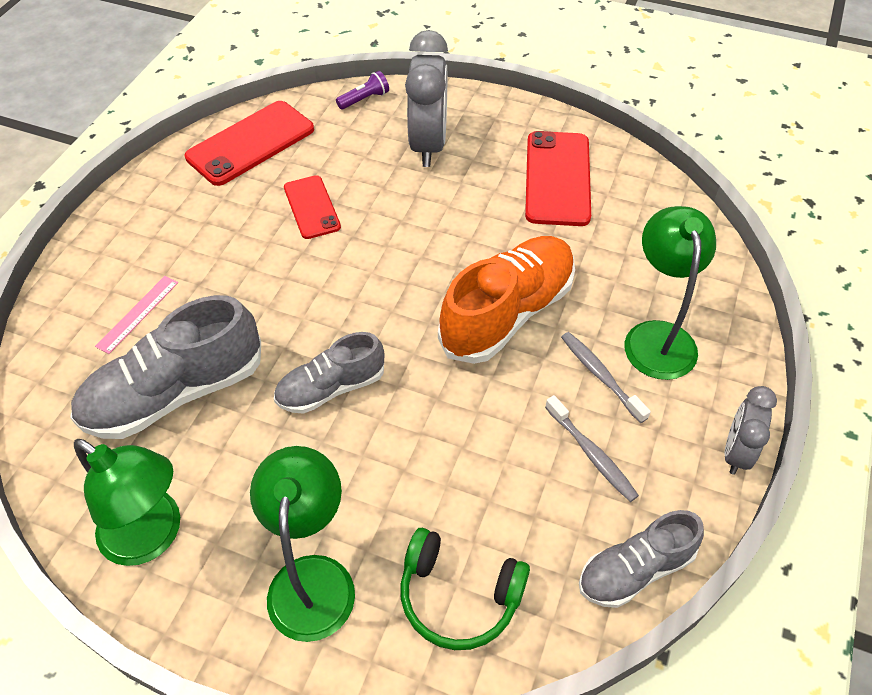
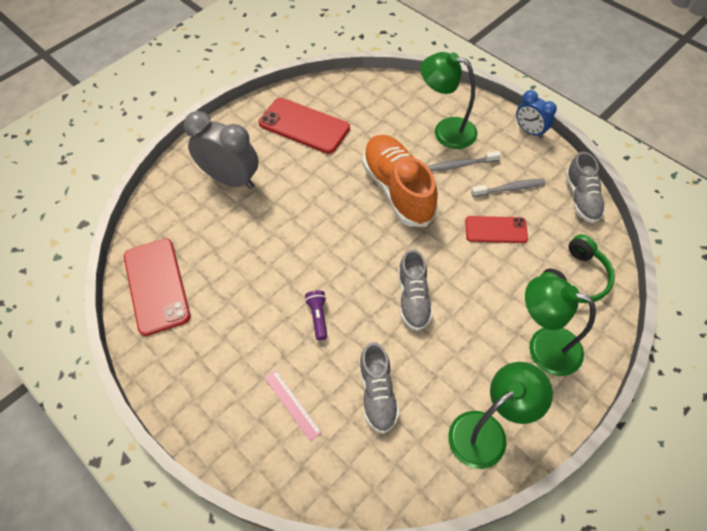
camera: 65 degrees left, 5 degrees up
grey shoe [70,295,261,439] -> grey shoe [359,342,399,434], size x0.61
red phone [284,175,341,239] -> red phone moved to [465,216,528,243]
purple flashlight [336,71,389,109] -> purple flashlight moved to [305,290,327,340]
grey clock [725,386,777,475] -> blue clock [516,90,557,139]

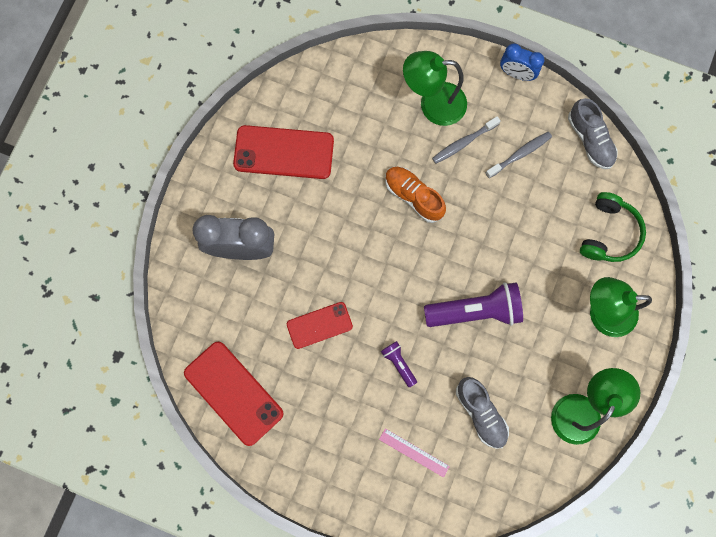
camera: 25 degrees left, 20 degrees up
orange shoe [362,135,438,227] -> orange shoe [385,167,446,223], size x0.61
grey shoe [398,249,433,331] -> purple flashlight [424,282,523,327]
red phone [465,216,528,243] -> red phone moved to [287,302,353,349]

